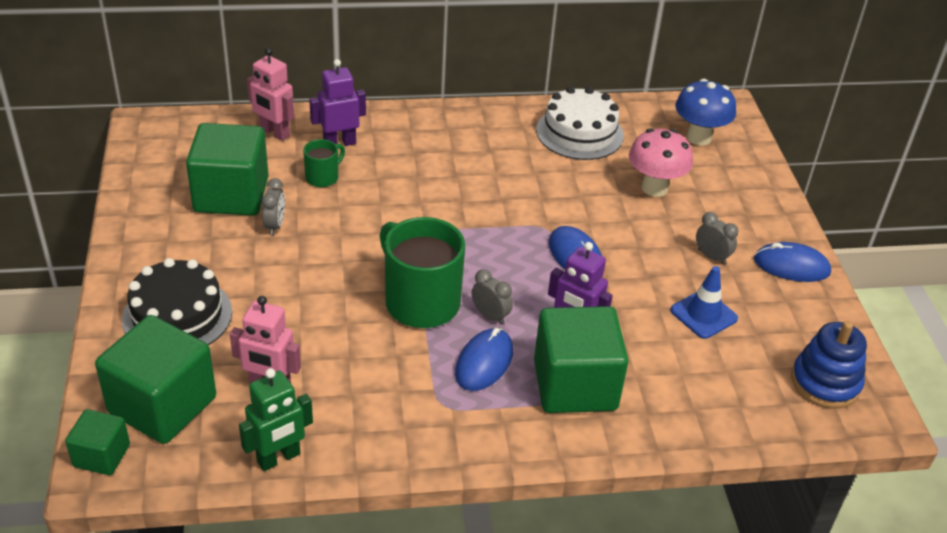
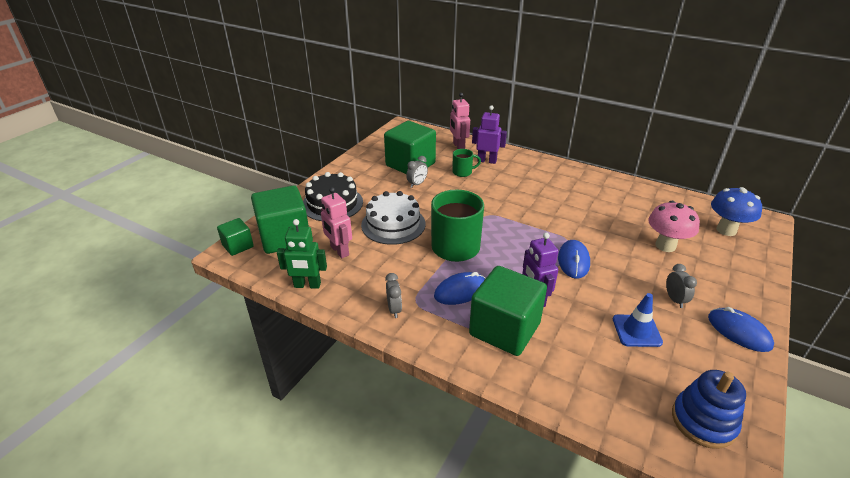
camera: 40 degrees right, 5 degrees down
grey clock [471,269,513,325] -> grey clock moved to [385,273,402,318]
white cake [536,86,624,160] -> white cake moved to [361,191,426,245]

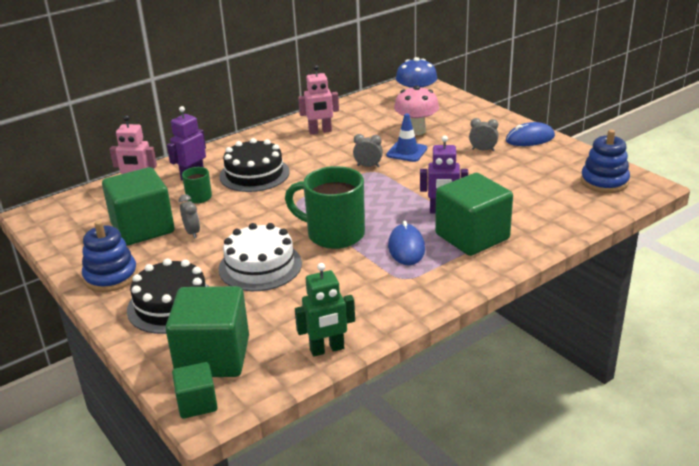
camera: 65 degrees left, 5 degrees down
green robot [277,219,327,289] -> green robot turned 45 degrees clockwise [295,263,355,357]
pink robot [321,187,352,258] -> pink robot moved to [298,65,339,134]
grey clock [385,273,402,318] -> grey clock moved to [353,134,383,167]
blue mouse [558,240,590,279] -> none
blue traffic cone [613,293,663,347] -> blue traffic cone moved to [386,113,427,162]
none -> blue stacking toy [82,221,138,292]
none -> black cake [219,138,290,192]

